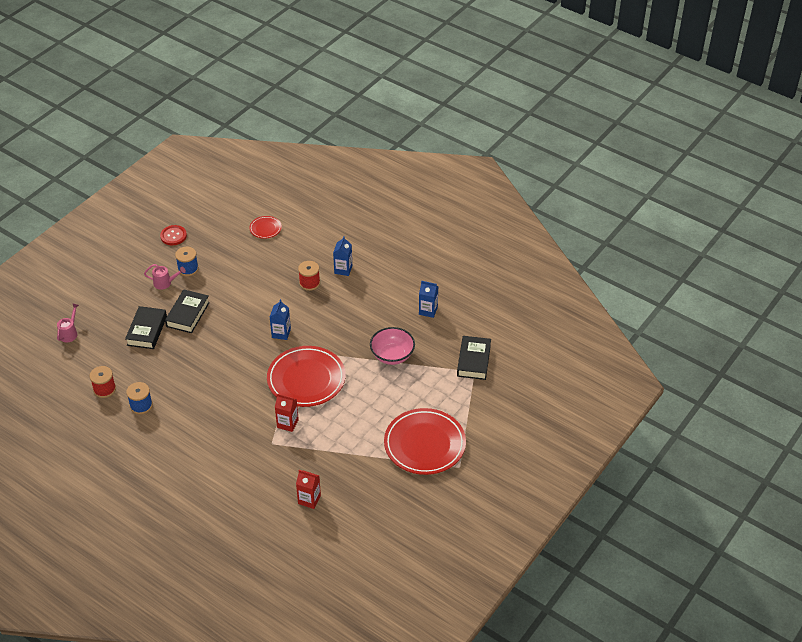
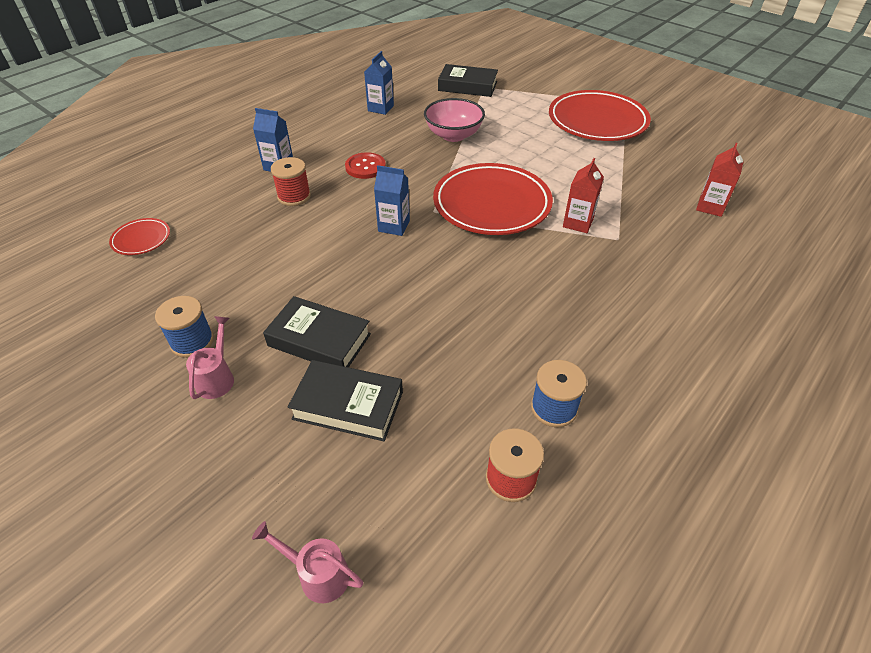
camera: 85 degrees left, 0 degrees up
red button [160,225,187,245] -> red button moved to [345,152,386,179]

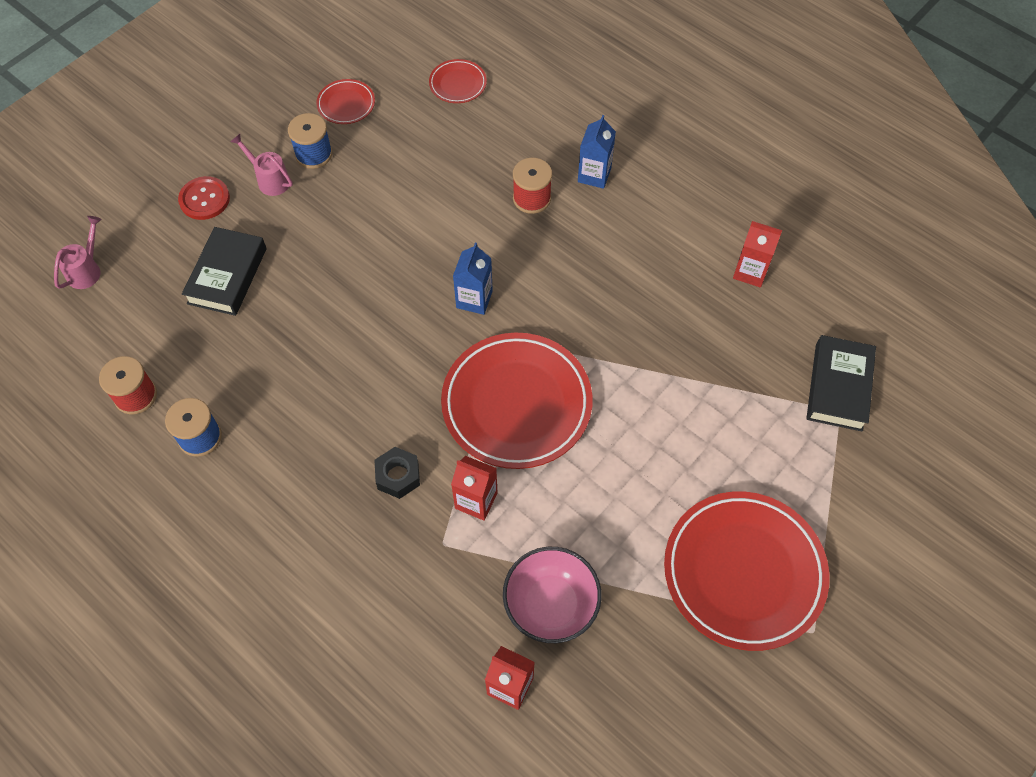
camera: 90 degrees right, 15 degrees up
pink watering can [186,316,234,399] -> pink watering can turned 150 degrees counterclockwise [230,134,293,196]
black book [263,296,371,367] -> none
red button [345,152,386,179] -> red button moved to [178,176,230,220]
blue carton [364,51,394,115] -> red carton [733,221,782,287]
pink bowl [424,98,485,142] -> pink bowl moved to [503,547,602,643]
none -> red plate [316,79,375,124]
none -> black nut [375,447,420,499]

